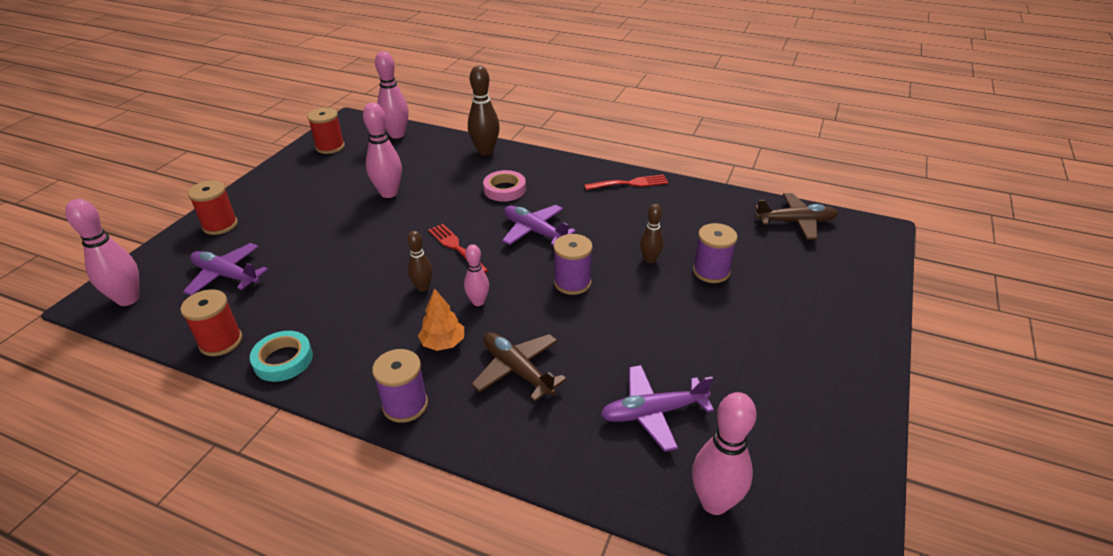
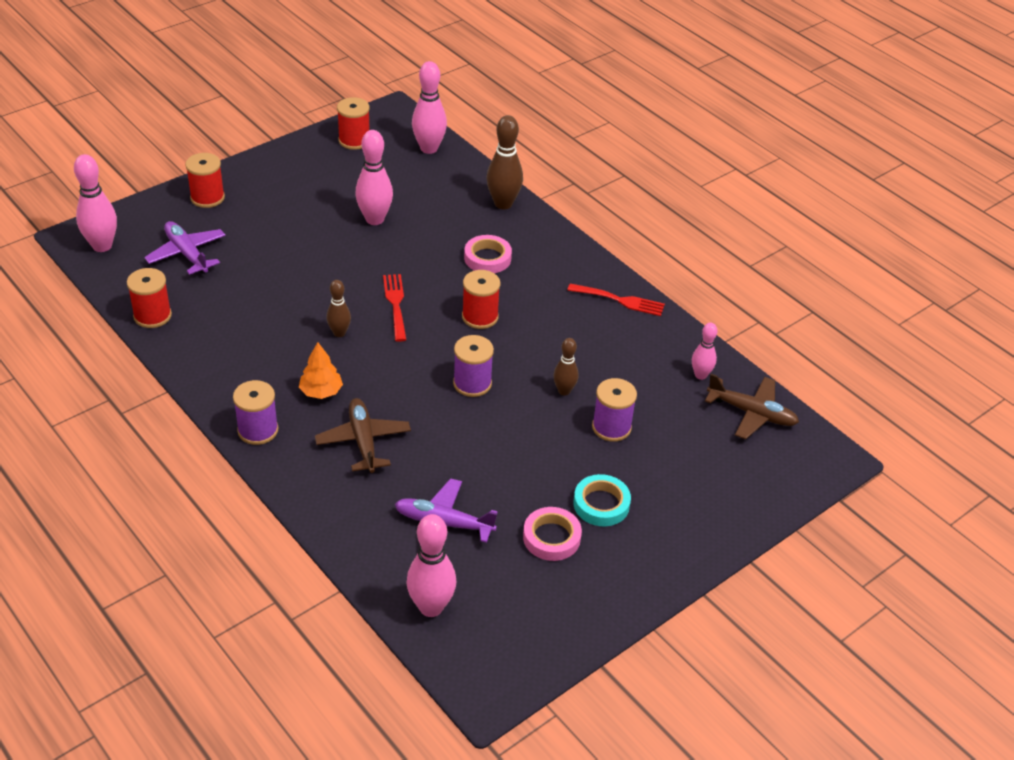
camera: 25 degrees right, 5 degrees up
turquoise tape [250,331,313,382] -> turquoise tape moved to [574,474,631,526]
pink bowling pin [464,244,489,306] -> pink bowling pin moved to [692,323,717,380]
purple plane [502,205,576,246] -> red spool [462,270,500,329]
none -> pink tape [523,507,582,561]

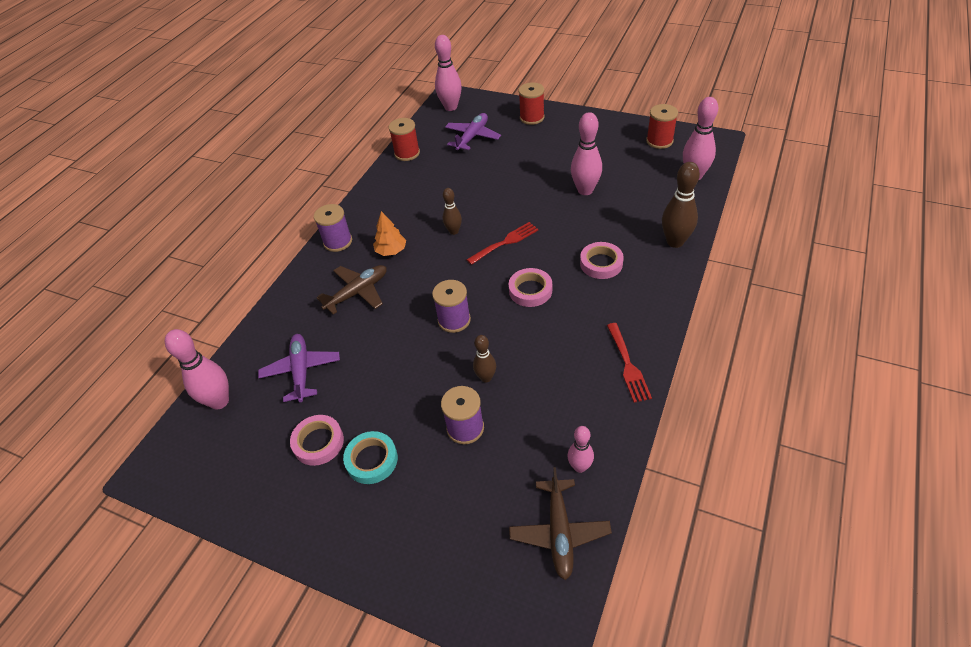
camera: 70 degrees right, 5 degrees up
red spool [462,270,500,329] -> pink tape [509,268,552,307]

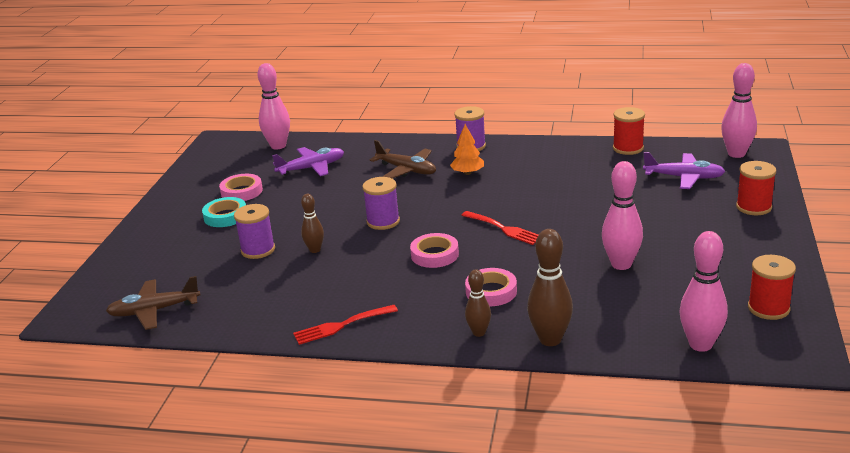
camera: 75 degrees right, 20 degrees down
brown bowling pin [443,188,462,235] -> brown bowling pin moved to [465,269,491,337]
pink bowling pin [567,426,594,473] -> none

